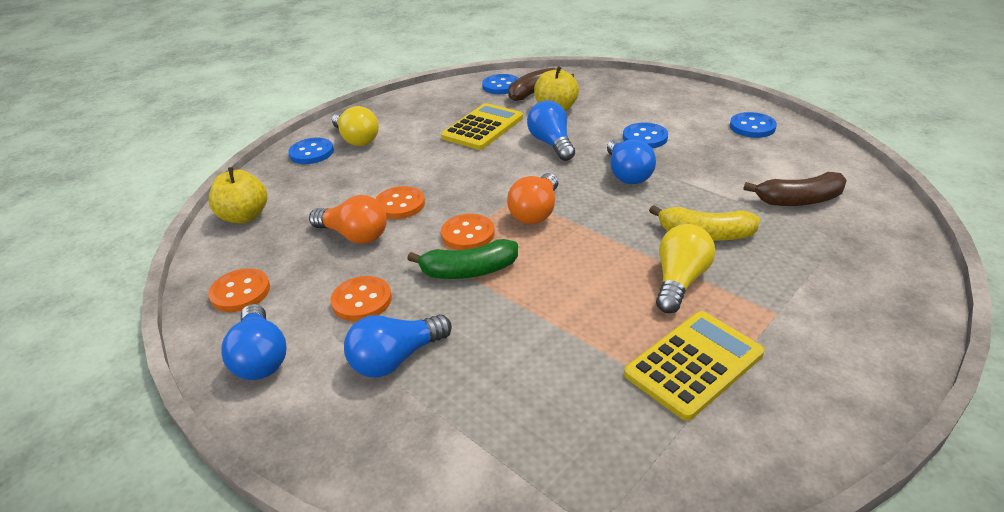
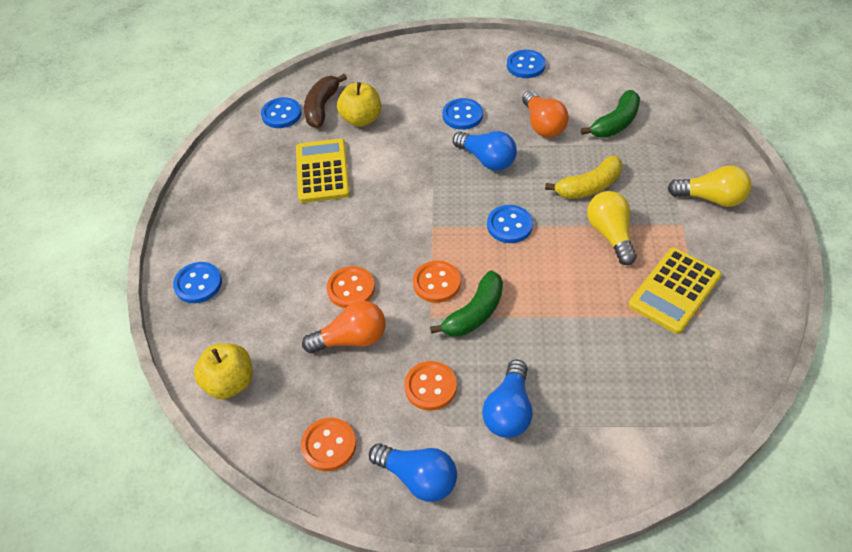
camera: 40 degrees left, 15 degrees up
yellow light bulb [332,106,379,146] -> yellow light bulb moved to [668,165,752,207]
orange light bulb [507,173,559,224] -> orange light bulb moved to [522,91,569,137]
blue light bulb [527,101,575,161] -> none
yellow calculator [624,311,764,421] -> yellow calculator turned 150 degrees counterclockwise [628,247,722,334]
brown banana [744,172,847,206] -> green banana [581,90,640,138]
none -> blue button [487,205,533,243]

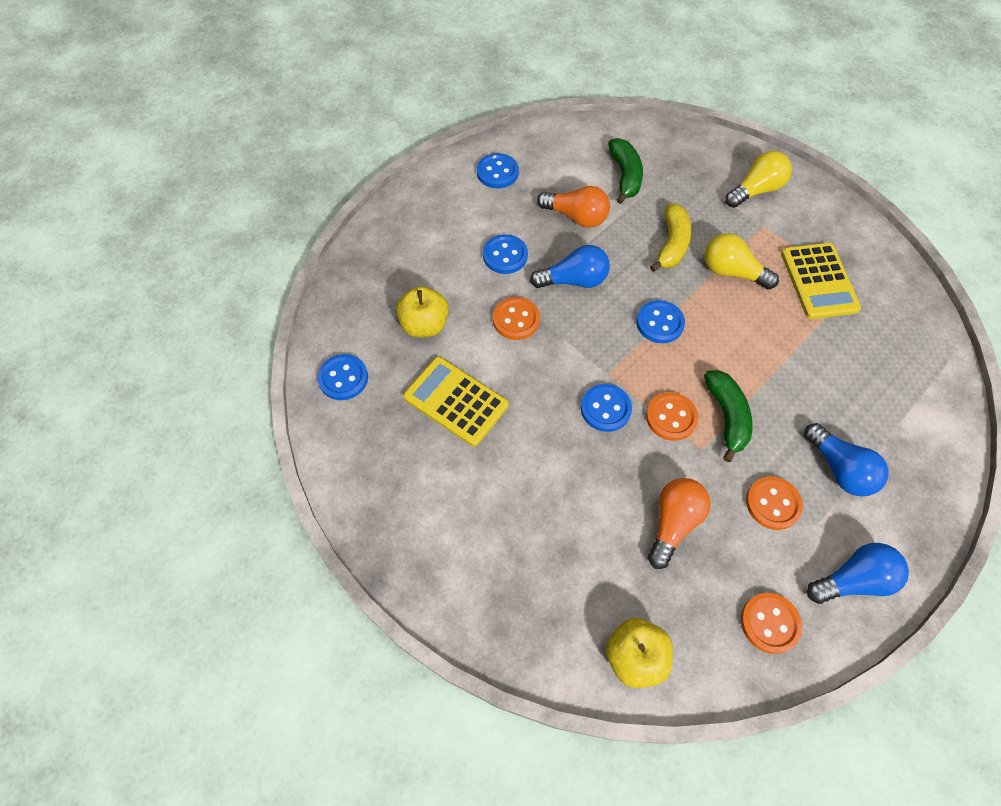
camera: 50 degrees left, 10 degrees up
blue button [173,262,222,303] -> blue button moved to [581,384,632,432]
brown banana [304,74,347,128] -> none
orange button [327,266,375,308] -> orange button moved to [493,297,540,340]

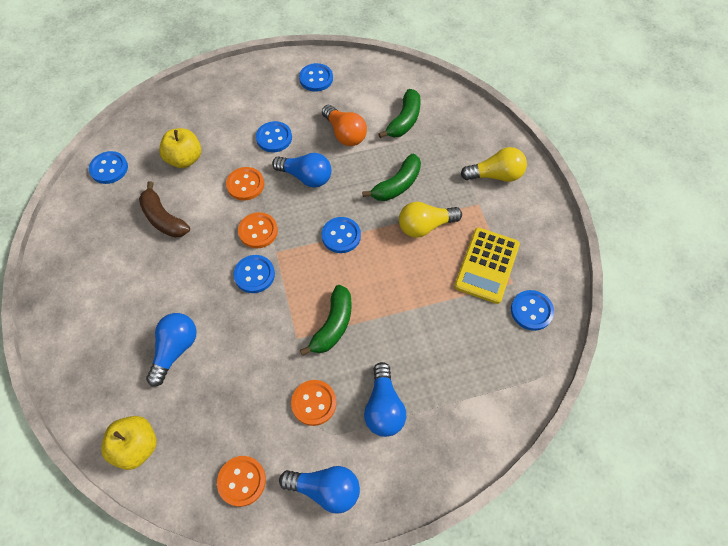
camera: 30 degrees right, 0 degrees up
yellow calculator [403,357,509,446] -> brown banana [139,181,190,237]
orange button [646,392,698,441] -> orange button moved to [238,212,278,248]
orange light bulb [648,478,711,569] -> none
yellow banana [650,203,692,272] -> green banana [362,153,421,201]
yellow light bulb [704,233,779,290] -> yellow light bulb turned 75 degrees counterclockwise [399,202,462,238]
none -> blue light bulb [146,313,197,387]
none -> blue button [511,290,554,331]

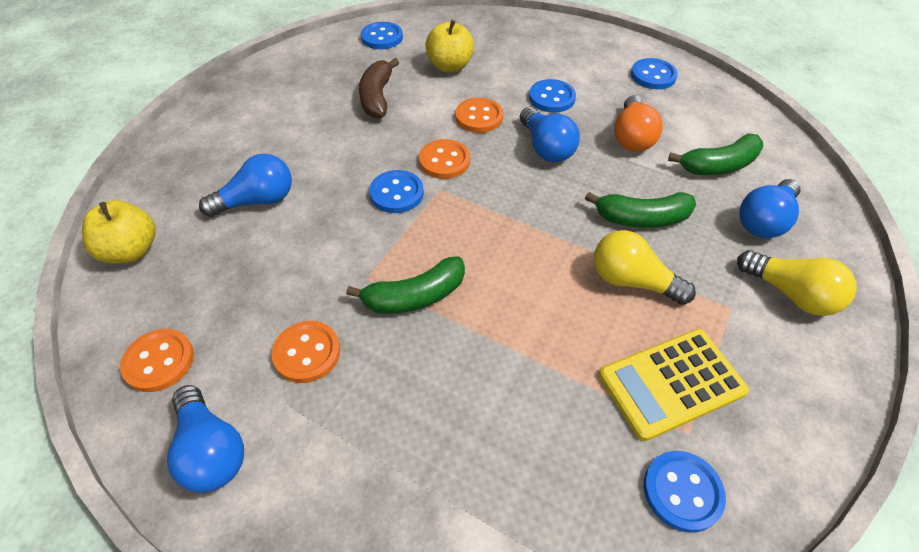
camera: 45 degrees right, 10 degrees down
blue button [322,217,361,253] -> none
blue light bulb [364,362,406,437] -> blue light bulb moved to [739,179,801,238]

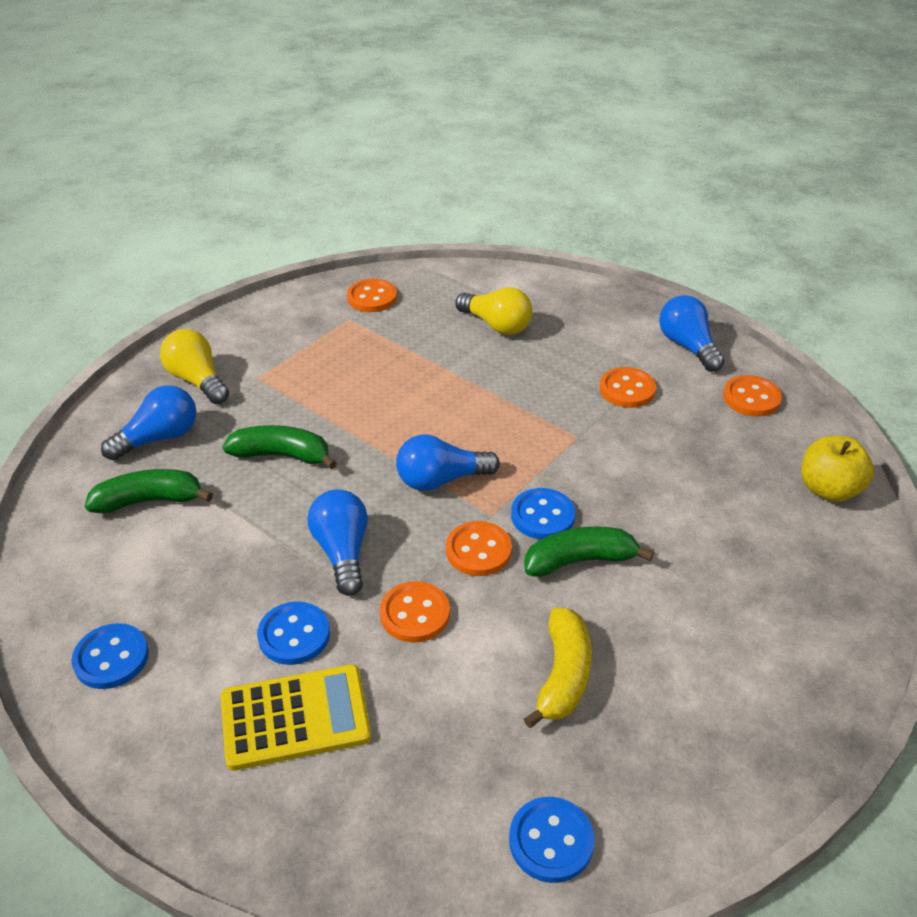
camera: 170 degrees left, 10 degrees down
blue light bulb [199,154,292,217] -> blue light bulb moved to [396,434,500,491]
green banana [346,256,465,314] -> green banana moved to [524,527,654,577]
brown banana [359,58,399,119] -> yellow banana [524,607,592,728]
yellow apple [425,20,474,72] -> none
yellow light bulb [594,230,696,305] -> yellow light bulb moved to [455,287,533,335]
yellow calculator [599,329,749,441] -> yellow calculator moved to [221,664,371,771]
orange light bulb [614,95,663,152] -> none
blue button [644,451,726,533] -> orange button [347,279,397,312]

